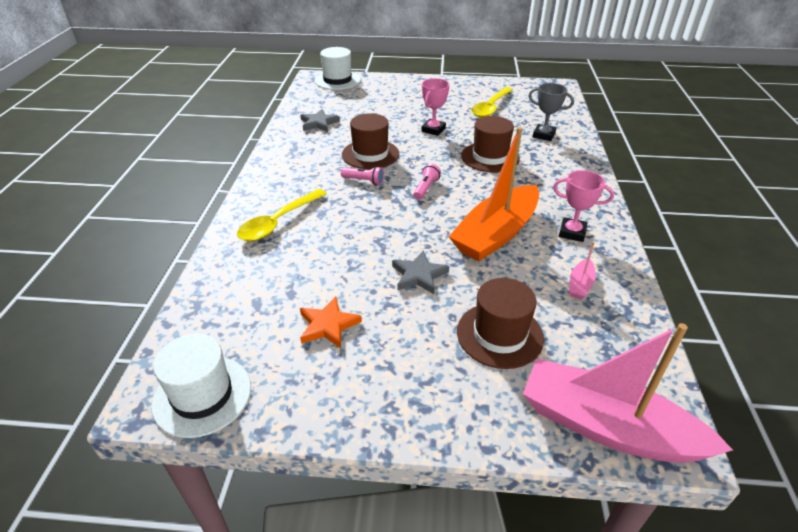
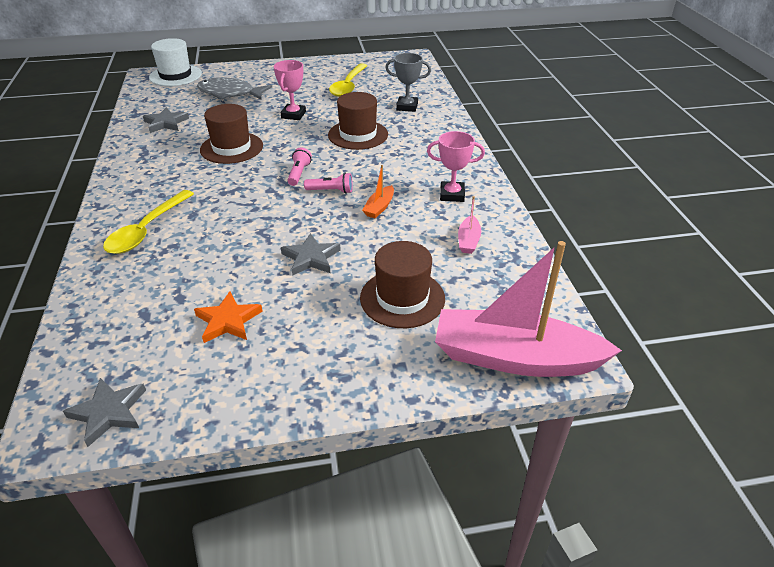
camera: 15 degrees left, 0 degrees up
white hat [152,334,251,438] -> grey star [63,378,146,447]
pink flashlight [341,166,384,185] -> pink flashlight moved to [304,173,353,194]
orange boat [449,127,539,262] -> orange boat [362,165,394,218], size x0.40
none -> grey fish [197,77,272,100]

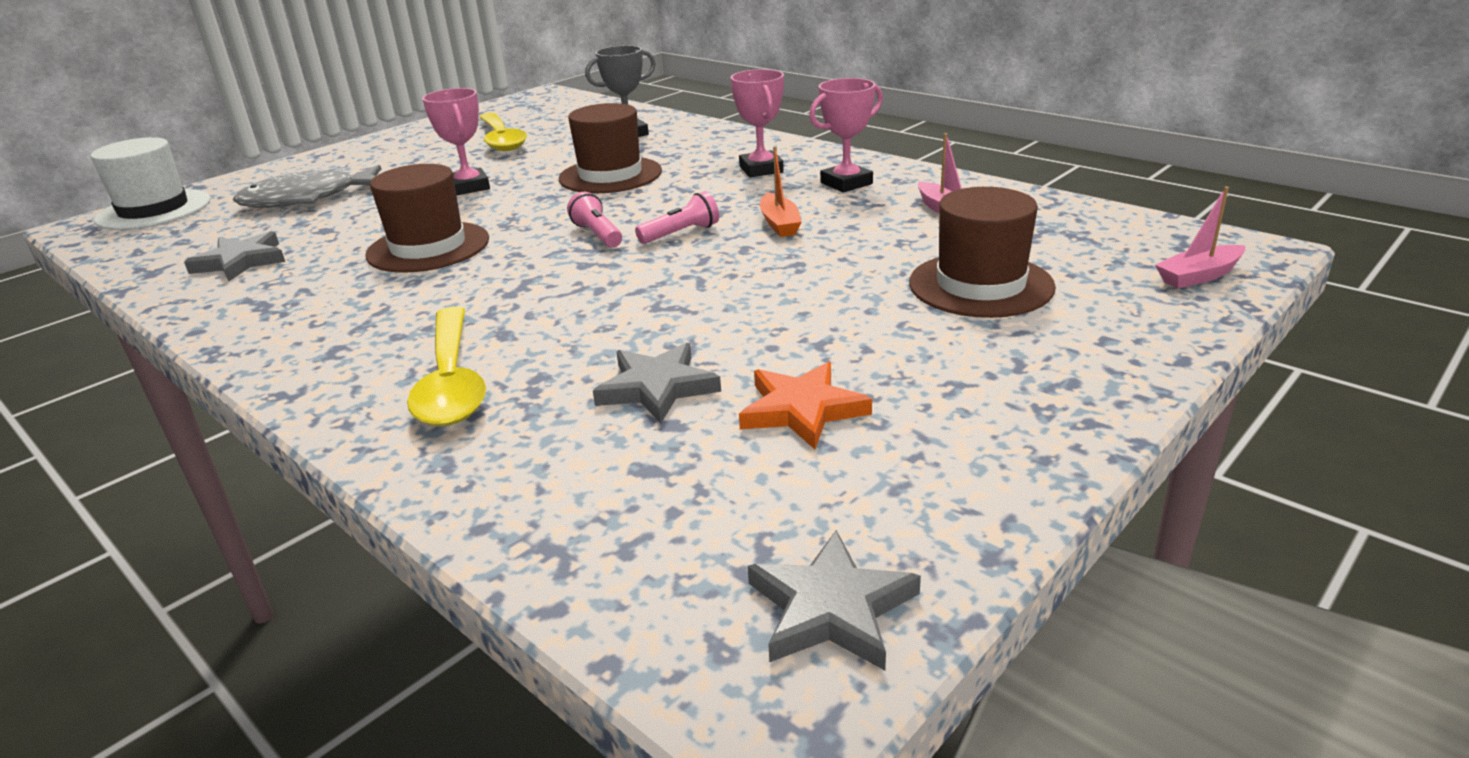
camera: 35 degrees left, 10 degrees down
grey star [281,233,341,276] -> grey star moved to [593,343,721,424]
pink boat [435,241,622,377] -> pink boat [1155,186,1245,289], size x0.40
none -> pink trophy [731,69,784,177]

